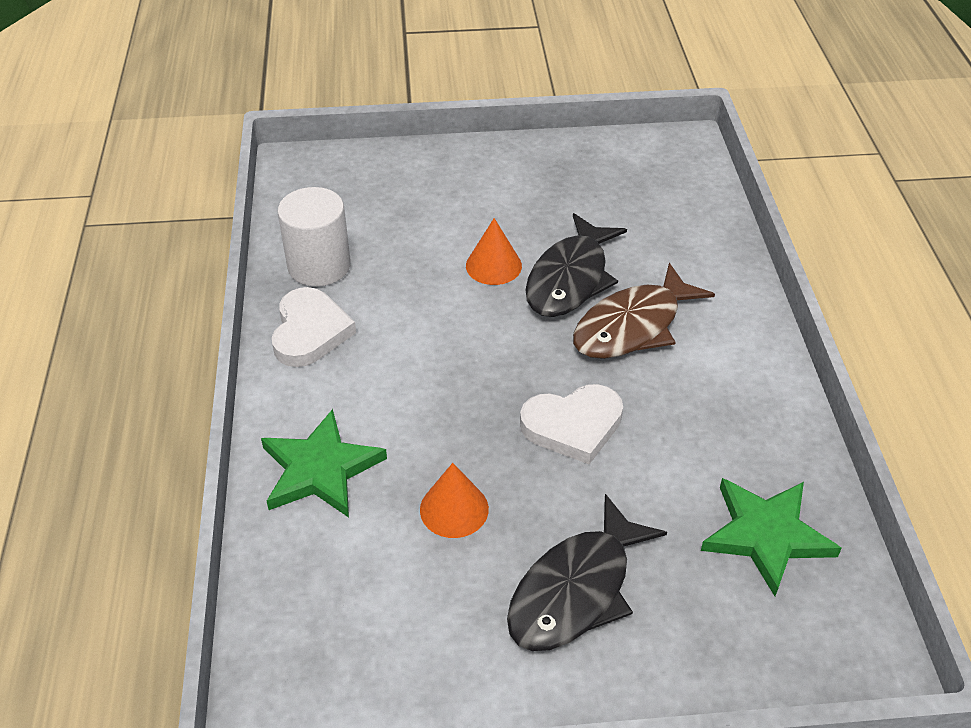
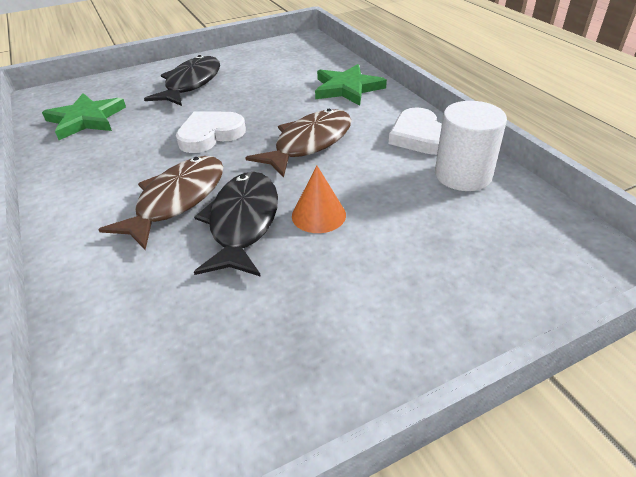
camera: 160 degrees right, 5 degrees down
orange cone [420,463,489,538] -> none
none -> brown fish [245,109,352,178]

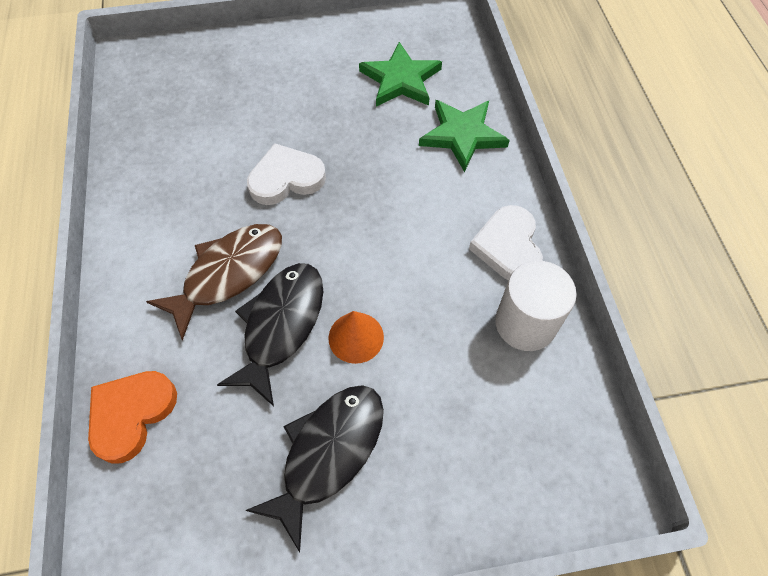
camera: 15 degrees right, 20 degrees up
green star [42,93,126,140] -> green star moved to [359,42,442,107]
black fish [144,55,220,106] -> black fish moved to [245,385,384,552]
brown fish [245,109,352,178] -> none
none -> orange heart [88,371,177,464]

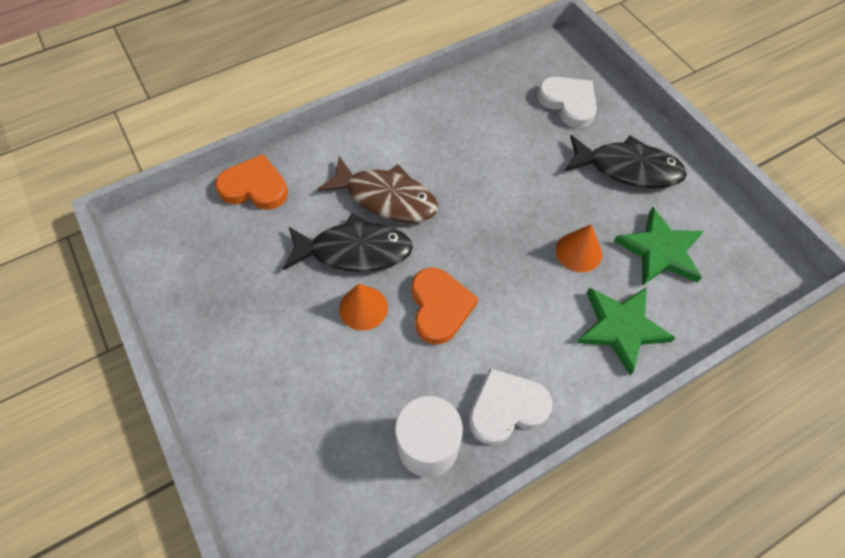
camera: 70 degrees right, 0 degrees up
black fish [245,385,384,552] -> black fish moved to [564,135,687,188]
white heart [247,143,326,205] -> white heart moved to [537,77,597,128]
none -> orange heart [411,267,478,344]
none -> orange cone [556,224,602,272]

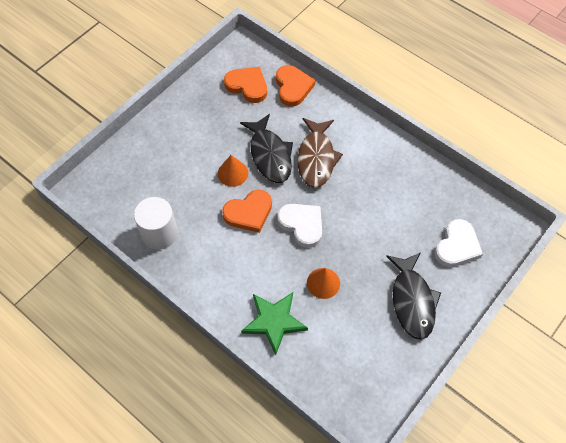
camera: 70 degrees right, 0 degrees up
white heart [468,368,553,445] -> white heart moved to [277,204,322,248]
green star [614,207,704,286] -> none
none -> orange heart [224,67,267,103]

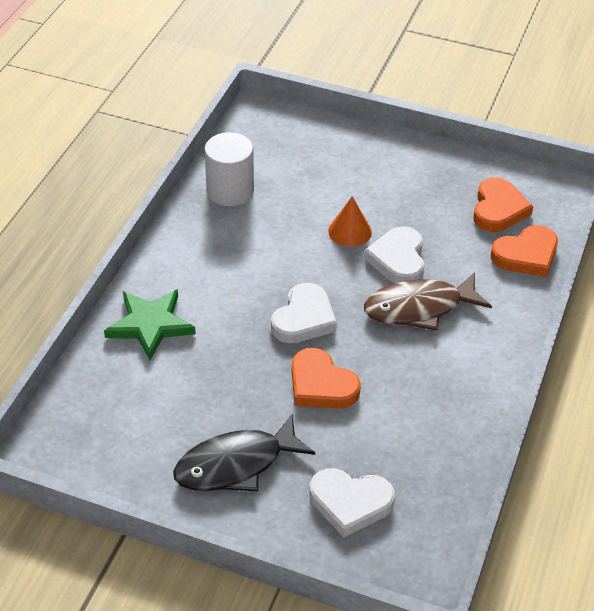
camera: 70 degrees right, 15 degrees down
orange heart [222,190,272,233] -> orange heart moved to [292,348,361,409]
black fish [240,114,293,183] -> white heart [364,226,424,283]
orange cone [307,268,340,299] -> none

